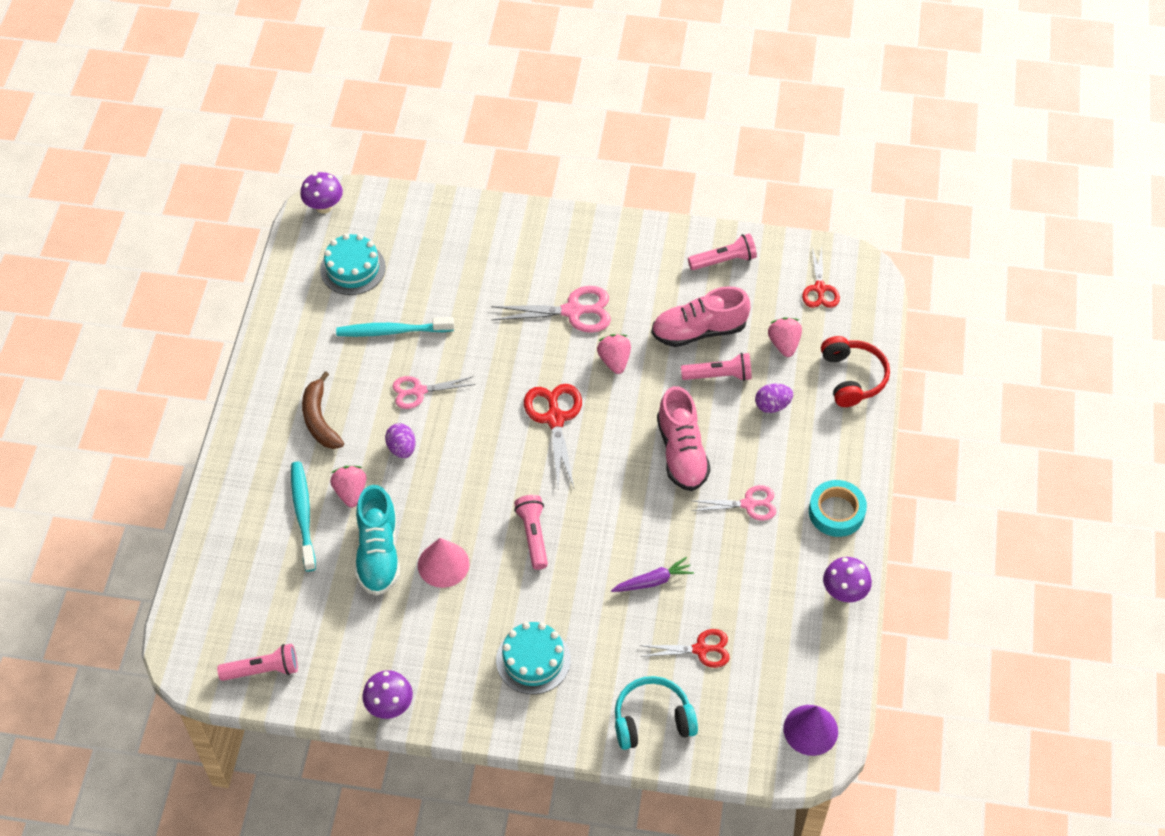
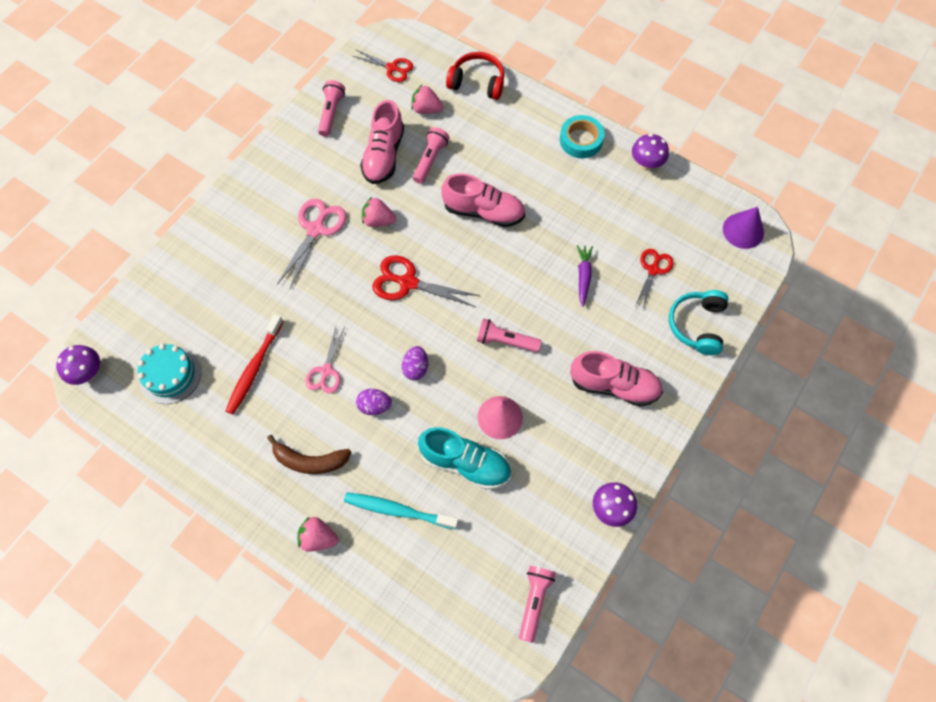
camera: 65 degrees left, 10 degrees up
pink strawberry [330,466,366,507] -> pink strawberry moved to [298,516,338,552]
turquoise toothbrush [336,317,454,337] -> red toothbrush [225,314,284,414]
turquoise cake [496,622,571,694] -> pink shoe [570,351,663,407]
pink scissors [692,485,776,521] -> none
purple egg [755,384,793,413] -> purple egg moved to [402,346,428,380]

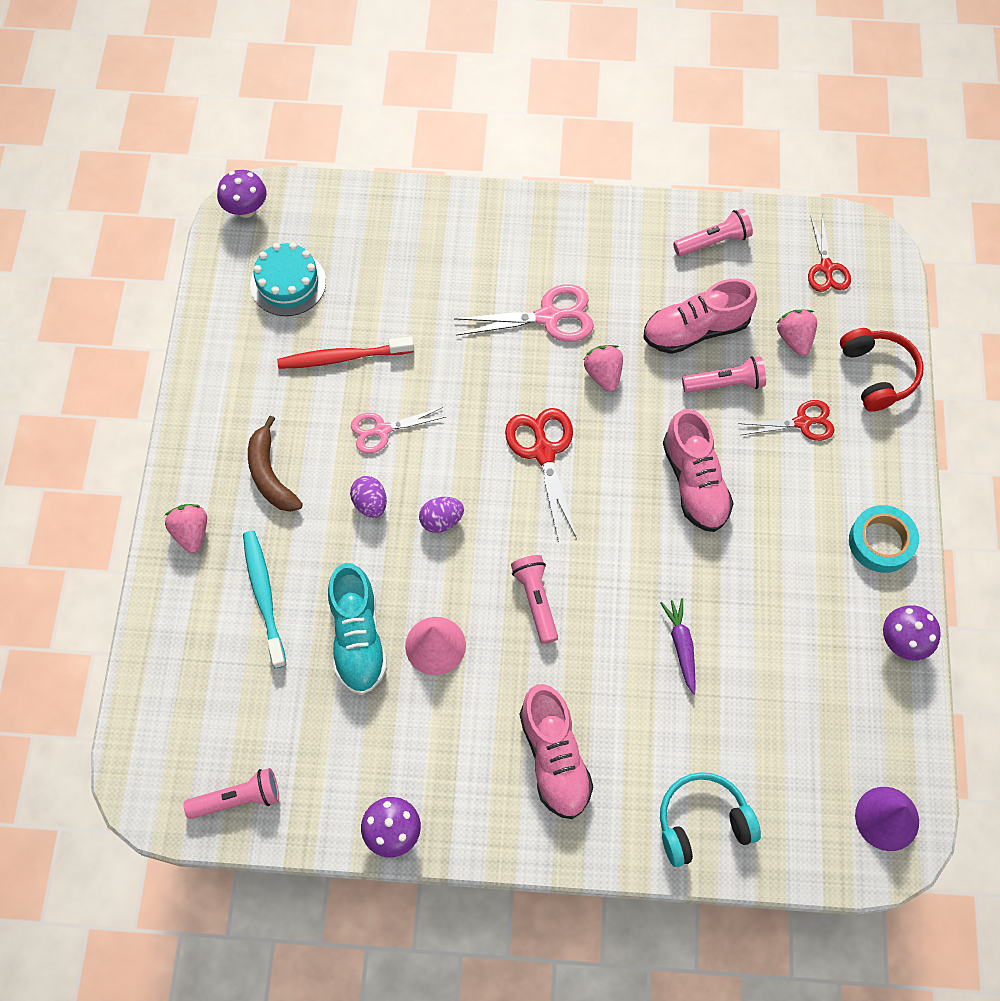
camera: 60 degrees right, 0 degrees up
purple carrot [577,245,593,307] -> purple carrot turned 75 degrees counterclockwise [661,598,696,695]
red scissors [635,249,674,310] -> red scissors moved to [738,400,835,441]

